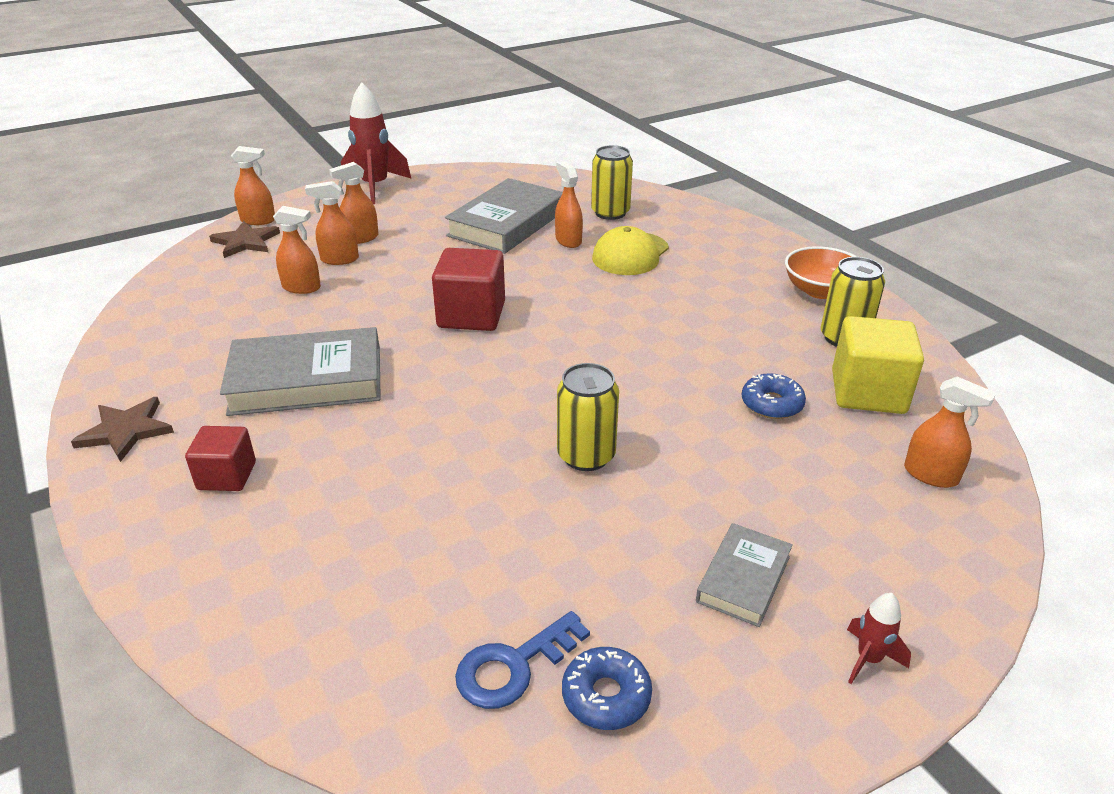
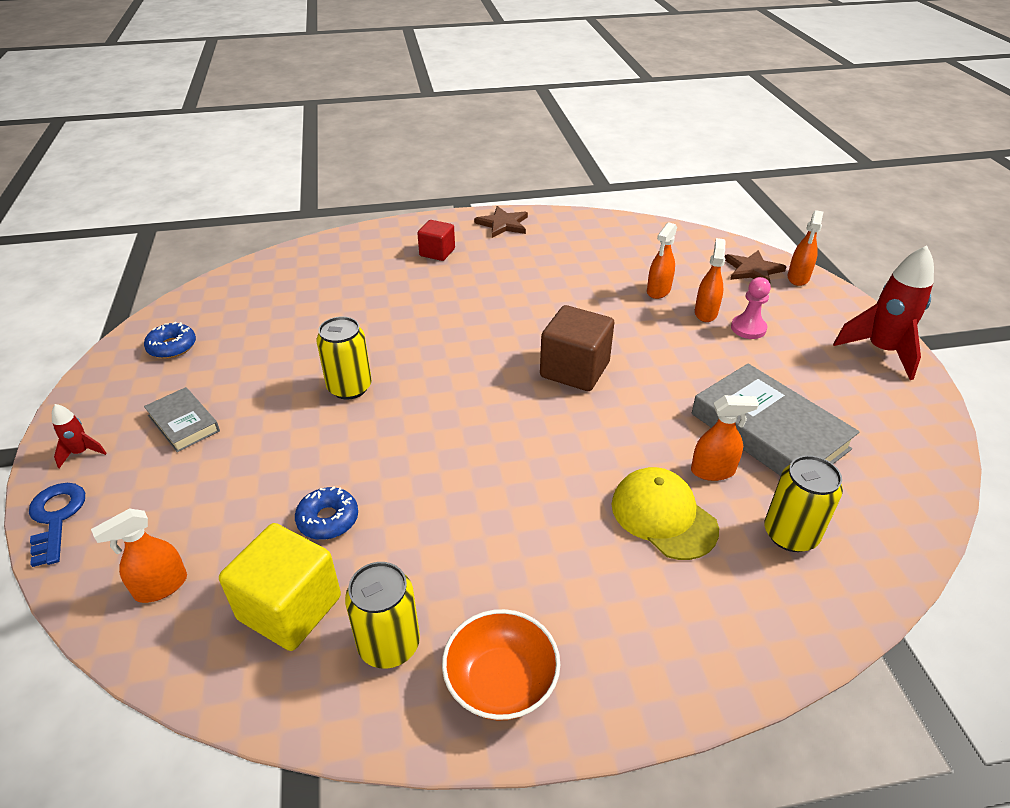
camera: 110 degrees right, 5 degrees up
grey book [220,327,381,416] -> none
orange spray bottle [329,162,379,244] -> pink pawn [731,277,771,339]
red cube [432,248,505,331] -> brown cube [540,305,614,391]
blue key [455,611,590,709] -> blue key moved to [29,483,85,567]

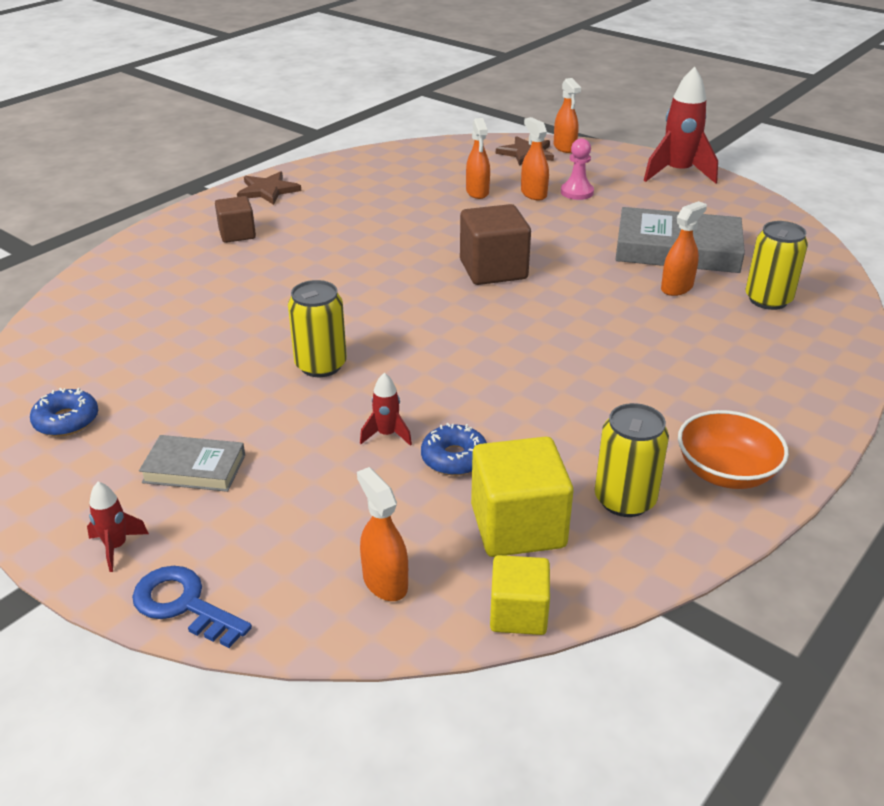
camera: 40 degrees left, 5 degrees down
orange spray bottle [91,509,187,603] -> orange spray bottle turned 135 degrees clockwise [357,467,408,601]
red cube [417,220,455,261] -> brown cube [215,196,256,243]
yellow cap [612,467,719,560] -> none
none -> red rocket [360,373,412,446]
none -> yellow cube [490,555,550,635]

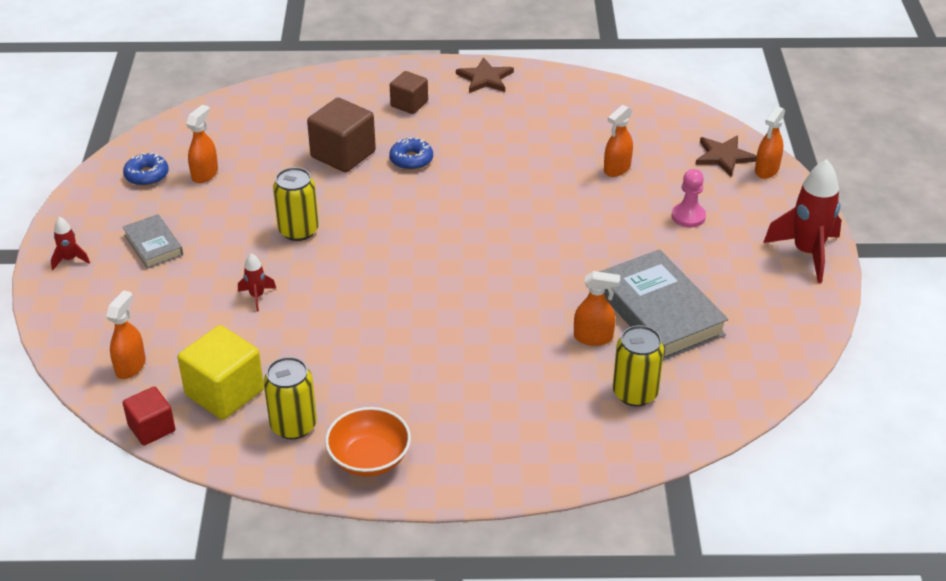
camera: 50 degrees right, 5 degrees up
blue key [132,566,252,648] -> none
blue donut [421,423,487,476] -> blue donut moved to [389,138,433,170]
brown cube [460,204,531,285] -> brown cube moved to [307,98,376,172]
yellow cube [490,555,550,635] -> red cube [123,386,175,445]
orange spray bottle [521,117,549,200] -> orange spray bottle moved to [186,105,218,183]

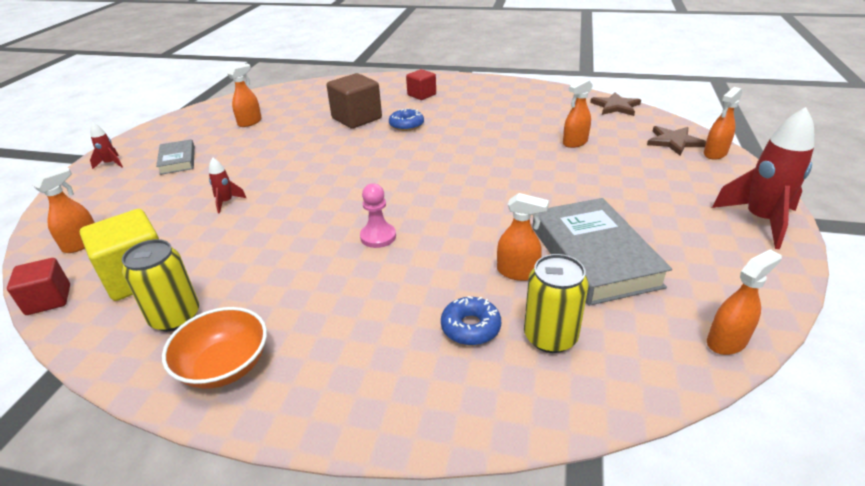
camera: 15 degrees right, 5 degrees down
blue donut [123,153,169,186] -> blue donut moved to [441,296,501,345]
yellow can [273,167,319,241] -> none
brown cube [390,71,428,114] -> red cube [406,69,436,100]
brown star [456,57,514,93] -> brown star moved to [590,92,641,116]
pink pawn [672,169,706,228] -> pink pawn moved to [360,183,396,248]
none -> orange spray bottle [707,249,782,355]

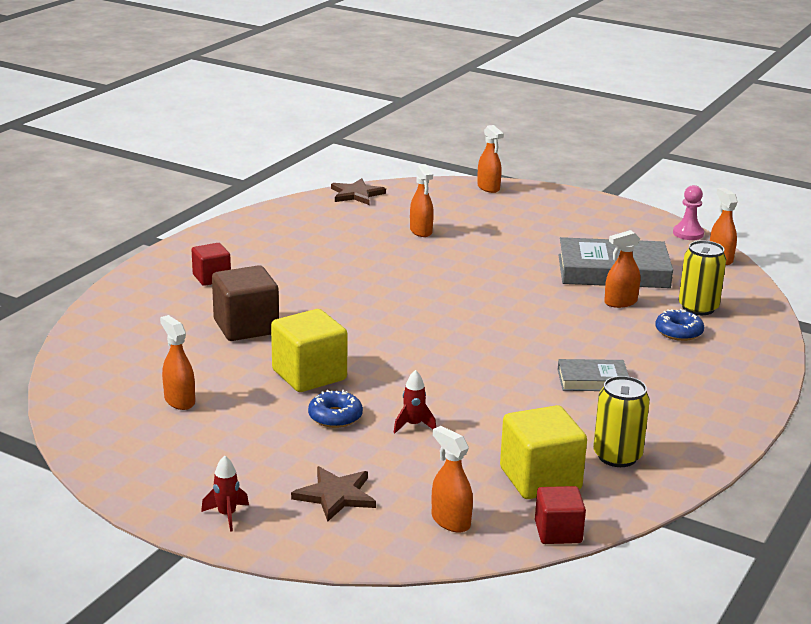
camera: 75 degrees left, 10 degrees down
grey book [156,139,195,175] -> grey book moved to [558,359,629,391]
orange bowl [162,307,267,389] -> none
pink pawn [360,183,396,248] -> pink pawn moved to [673,185,704,240]
blue donut [389,108,424,131] -> blue donut moved to [308,390,363,428]
orange spray bottle [497,193,549,281] -> orange spray bottle turned 150 degrees counterclockwise [604,230,640,308]
brown star [647,126,706,156] -> brown star moved to [291,466,376,522]
red rocket [712,107,814,249] -> none
none -> yellow cube [271,309,348,392]

